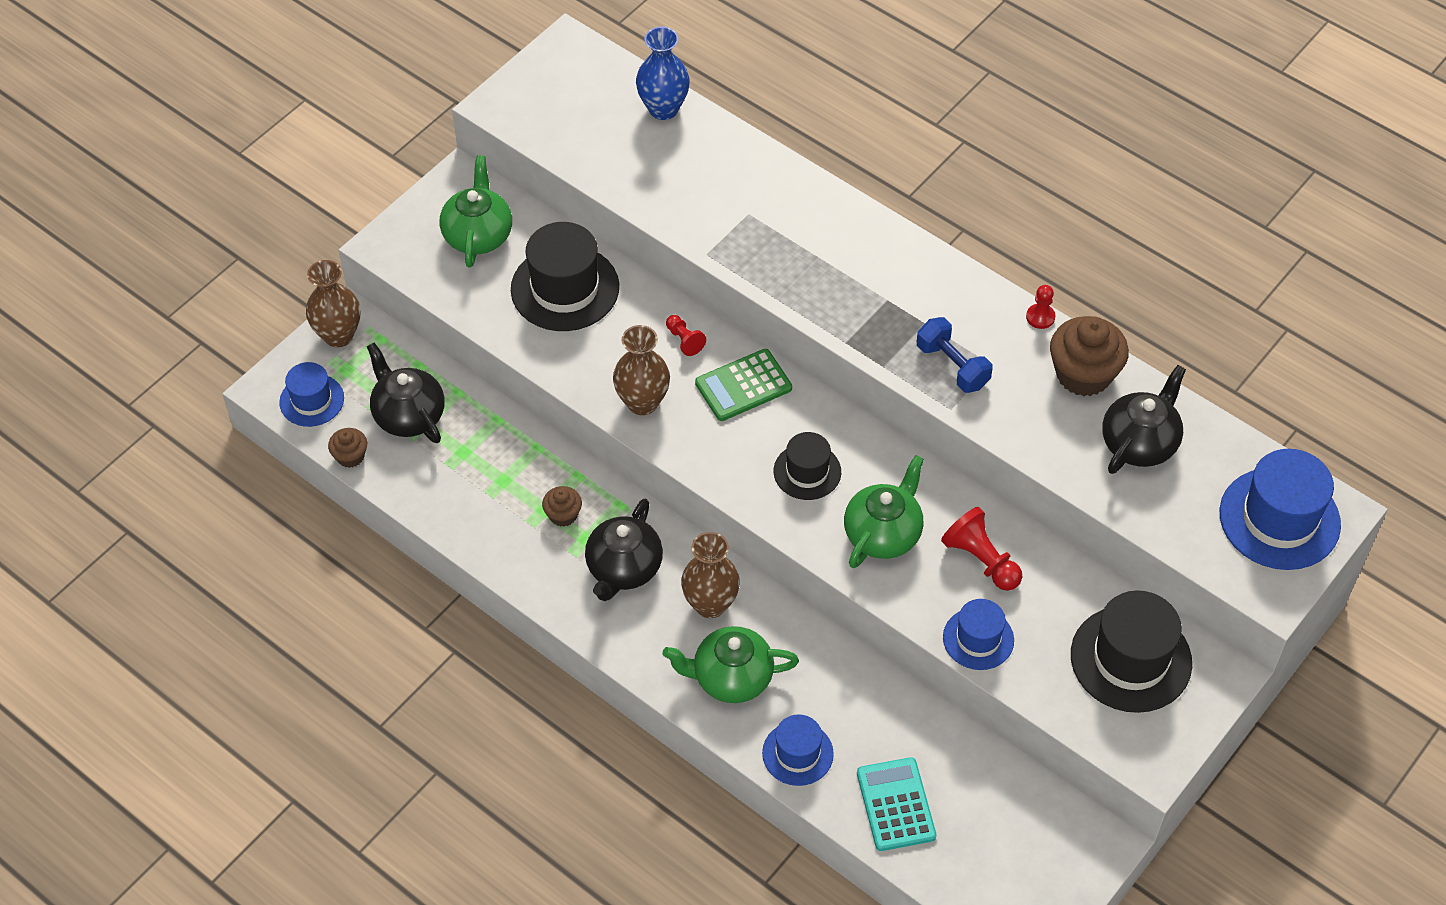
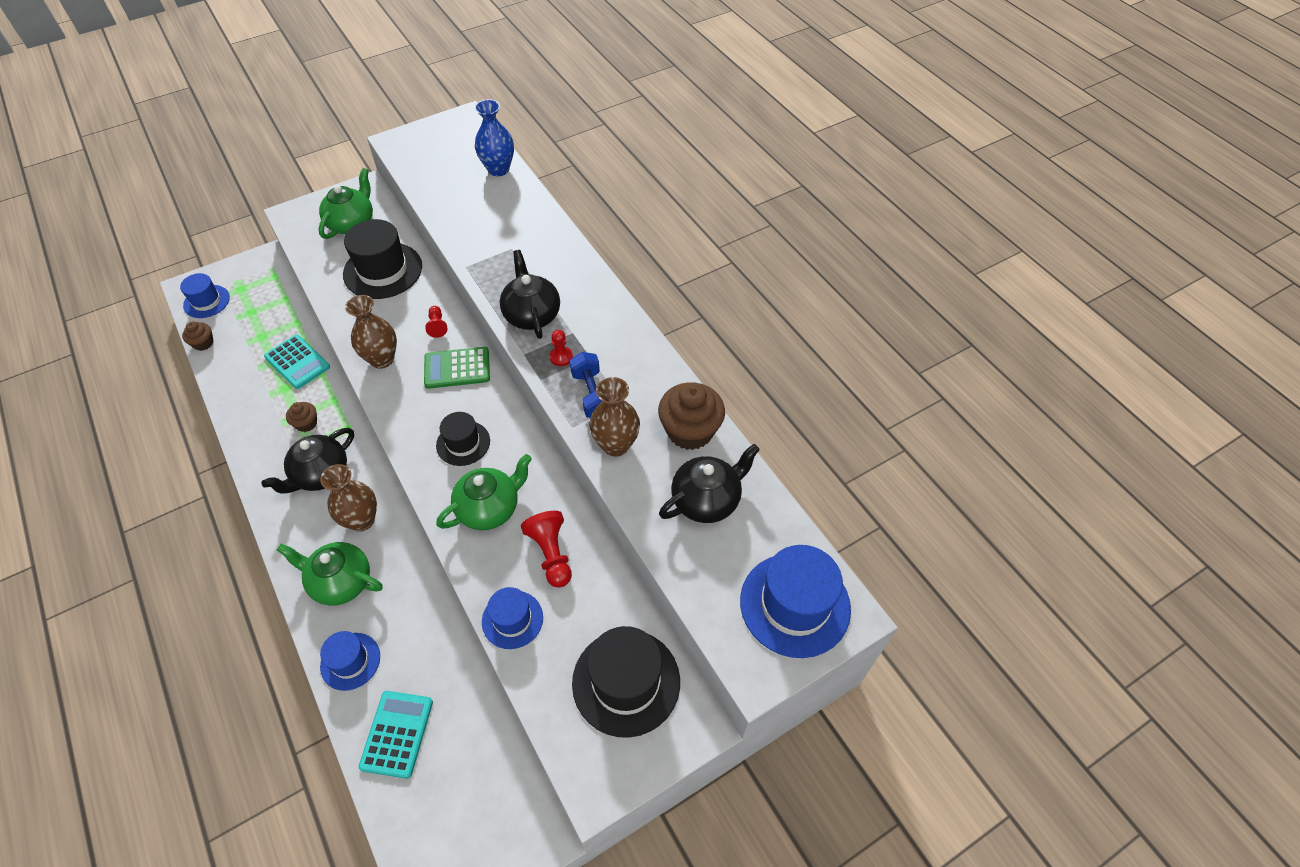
camera: 20 degrees right, 0 degrees up
brown vase [306,260,360,347] -> brown vase moved to [589,377,640,457]
black teapot [367,343,445,443] -> black teapot moved to [500,250,560,339]
red pawn [1026,285,1055,329] -> red pawn moved to [550,330,573,366]
none -> turquoise calculator [264,334,330,389]

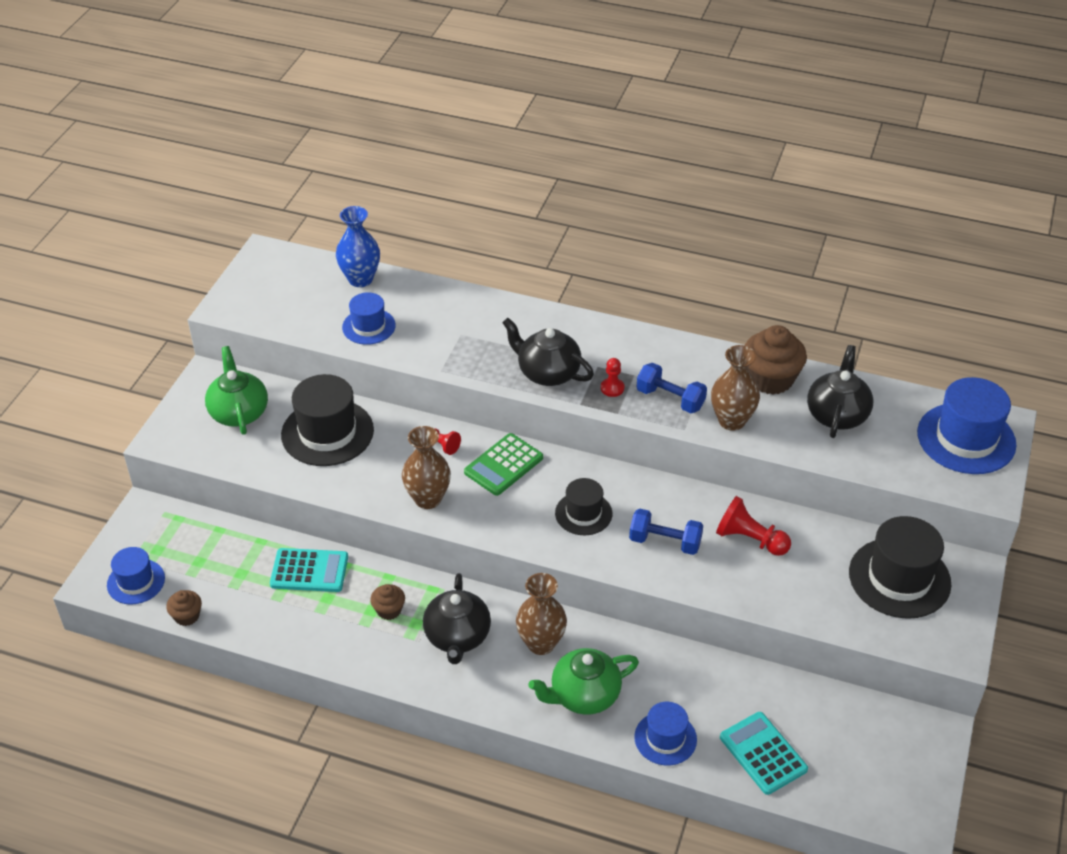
camera: 40 degrees left, 10 degrees down
green teapot [436,454,532,530] -> blue dumbbell [629,508,703,555]
blue hat [482,587,543,649] -> blue hat moved to [342,292,396,345]

